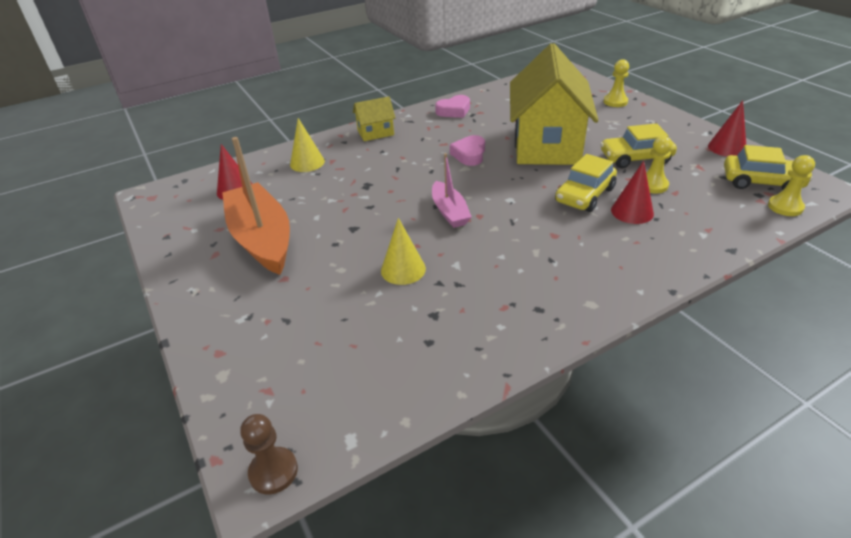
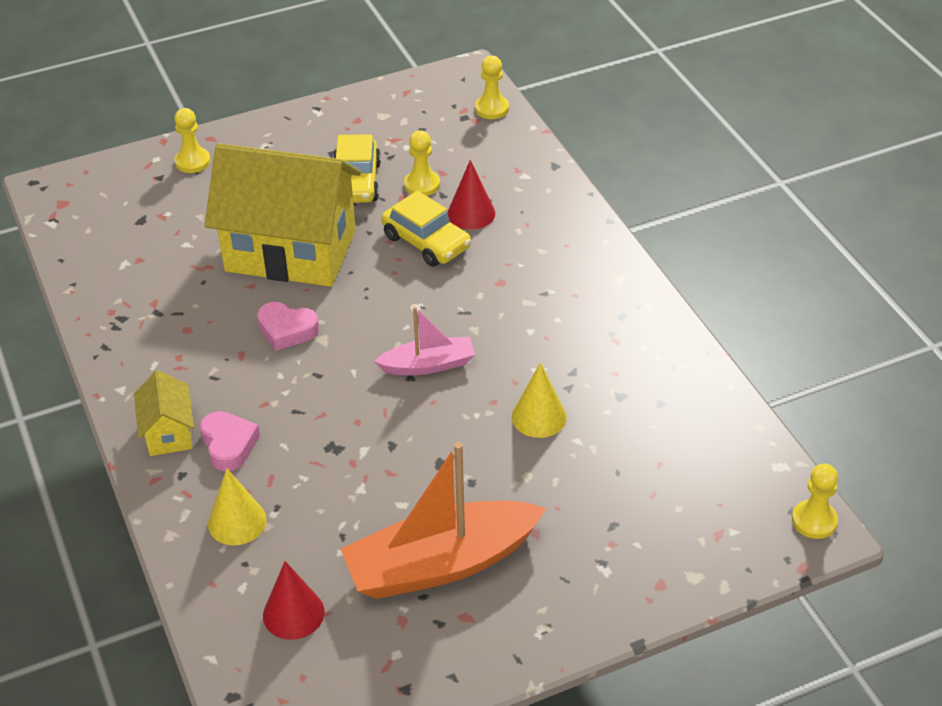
camera: 85 degrees left, 5 degrees up
brown pawn [240,414,298,494] -> yellow pawn [792,464,838,539]
pink heart [435,95,470,118] -> pink heart moved to [200,411,260,471]
red cone [708,100,746,157] -> none
yellow car [724,145,812,190] -> none

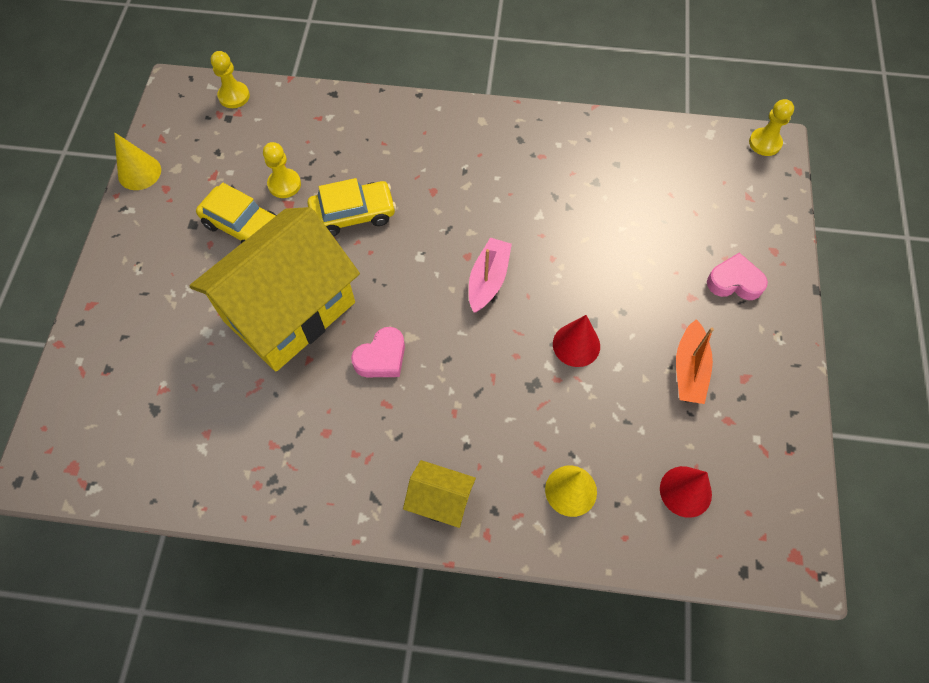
camera: 60 degrees left, 20 degrees up
yellow pawn [174,108,211,173] -> none
pink heart [200,411,260,471] -> pink heart moved to [707,253,768,300]
orange boat [341,442,546,599] -> orange boat [676,319,714,404], size x0.54
red cone [447,160,495,230] -> red cone moved to [553,315,600,367]
yellow cone [512,363,567,438] -> yellow cone moved to [114,132,161,190]

